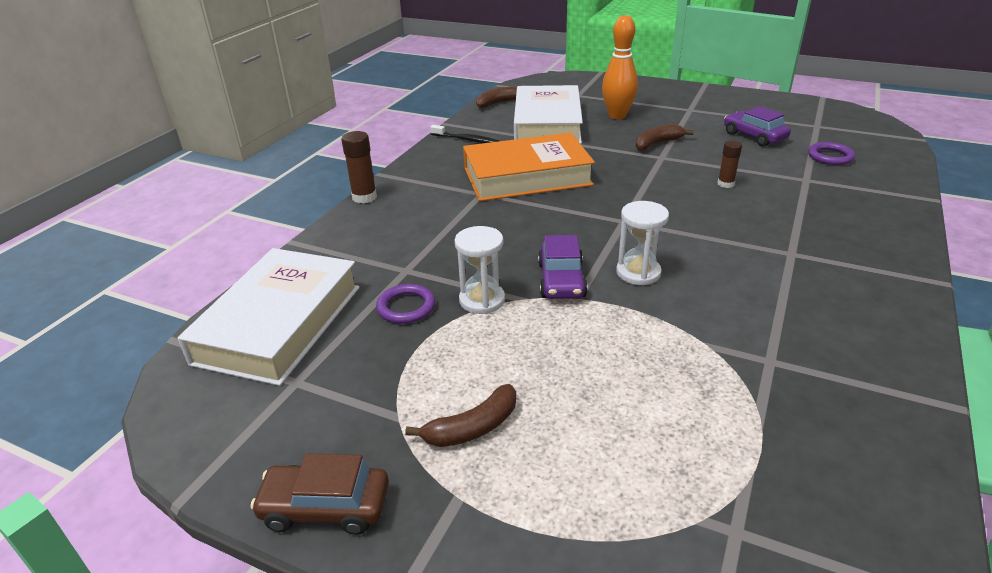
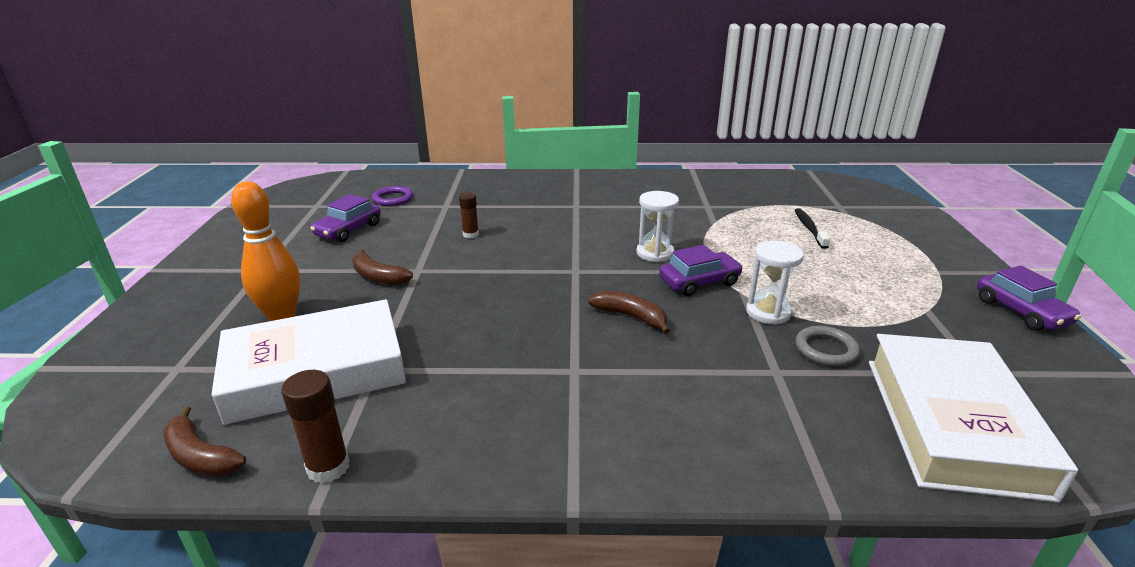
camera: 115 degrees left, 5 degrees down
white book [178,248,360,386] -> white book turned 75 degrees counterclockwise [869,334,1078,503]
brown car [250,453,389,535] -> purple car [977,266,1081,331]
brown glue stick [341,131,377,203] -> brown glue stick moved to [281,370,349,484]
purple ring [376,284,435,324] -> grey ring [795,326,860,366]
brown banana [405,384,516,447] -> brown banana moved to [588,290,670,334]
black toothbrush [430,125,499,143] -> black toothbrush moved to [795,208,830,249]
orange book [463,133,595,201] -> none

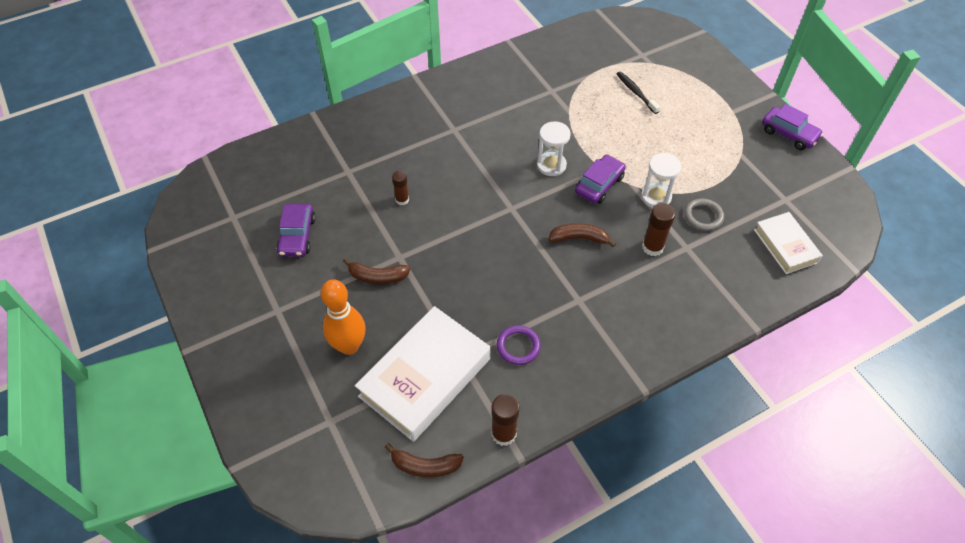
camera: 30 degrees left, 25 degrees up
purple ring [372,186,413,206] -> purple ring moved to [497,325,541,365]
white book [869,334,1078,503] -> white book [754,212,823,274], size x0.56
none -> brown glue stick [642,203,675,256]

